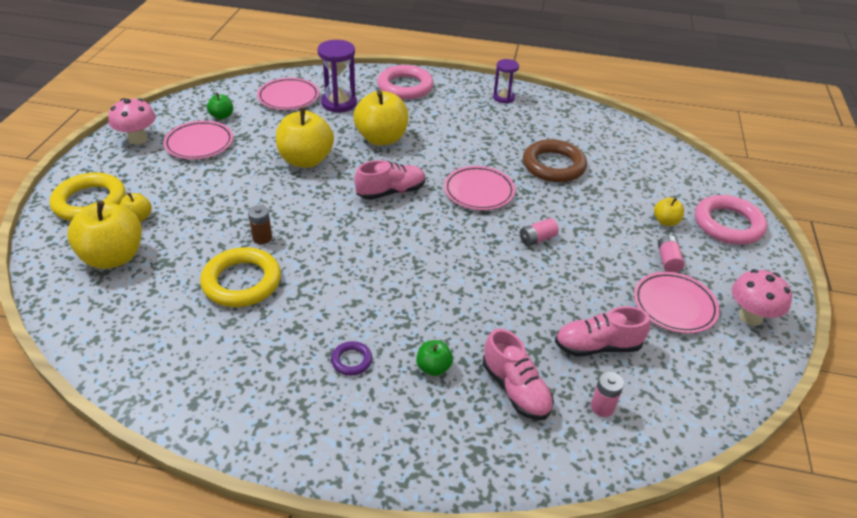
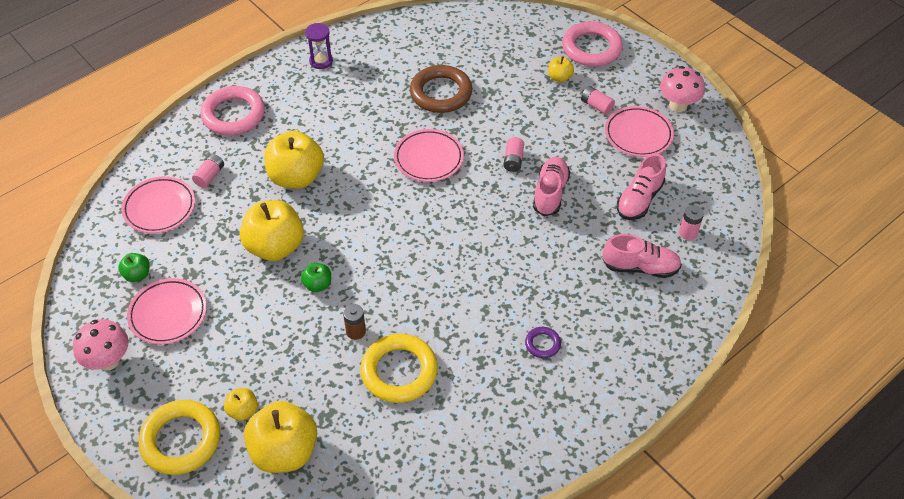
camera: 50 degrees left, 10 degrees up
purple hourglass [317,40,357,113] -> pink battery [192,154,224,188]
pink shoe [354,160,426,200] -> pink shoe moved to [533,157,570,216]
green apple [416,340,453,376] -> green apple moved to [301,263,331,292]

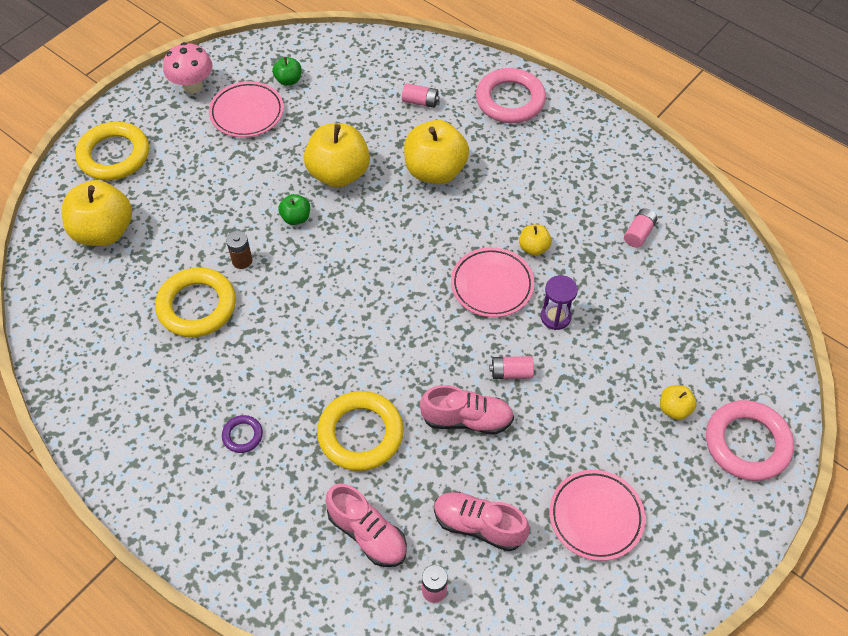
camera: 80 degrees right, 5 degrees up
pink plate [121,176,195,233] -> none
yellow apple [224,388,258,421] -> yellow apple moved to [519,225,552,256]
purple hourglass [305,23,333,69] -> purple hourglass moved to [540,275,578,330]
brown ring [410,65,472,113] -> none
pink battery [581,86,615,115] -> pink battery moved to [624,208,657,248]
pink shoe [603,234,682,278] -> pink shoe turned 45 degrees counterclockwise [326,483,407,567]
pink mushroom [660,66,705,112] -> none
none -> yellow ring [317,391,404,471]

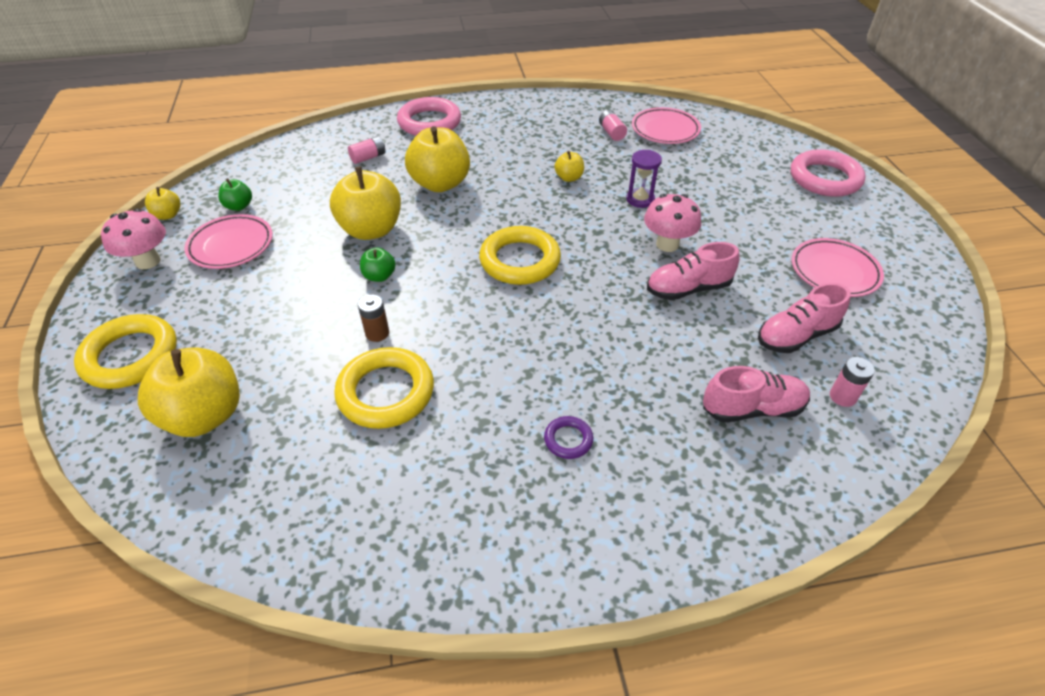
camera: 50 degrees left, 10 degrees down
yellow ring [317,391,404,471] -> yellow ring moved to [479,226,561,285]
pink shoe [420,385,514,435] -> pink shoe turned 150 degrees counterclockwise [647,242,740,300]
pink plate [451,247,534,317] -> pink plate moved to [632,107,701,144]
pink battery [490,356,534,379] -> pink mushroom [644,194,701,252]
yellow apple [660,385,697,420] -> yellow apple moved to [145,187,181,220]

